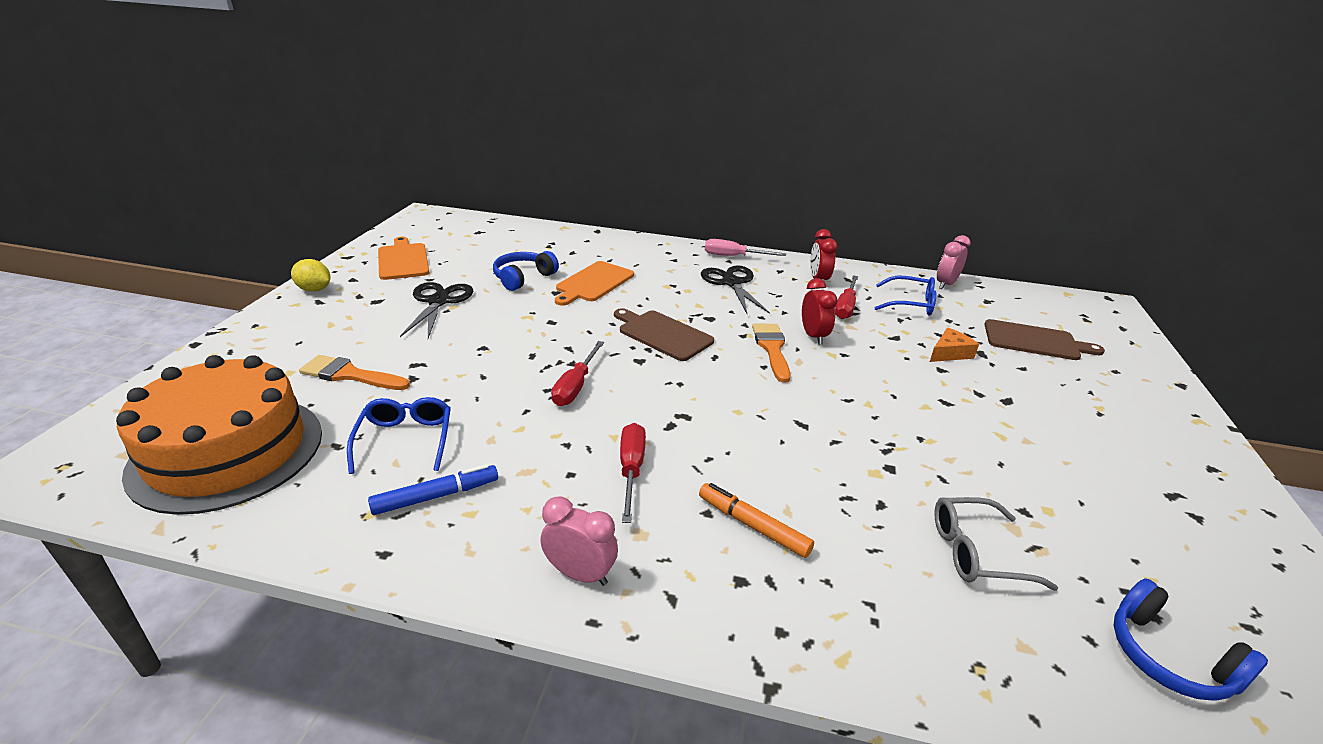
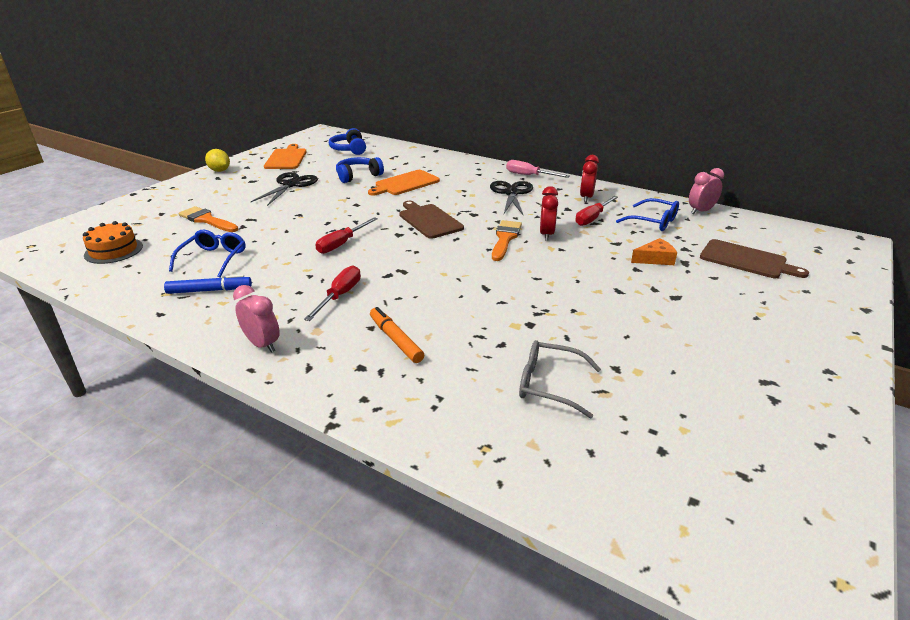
camera: 20 degrees right, 0 degrees up
orange cake [116,355,322,515] -> orange cake [83,221,143,264], size x0.49
blue headphones [1113,578,1268,701] -> blue headphones moved to [329,128,366,155]

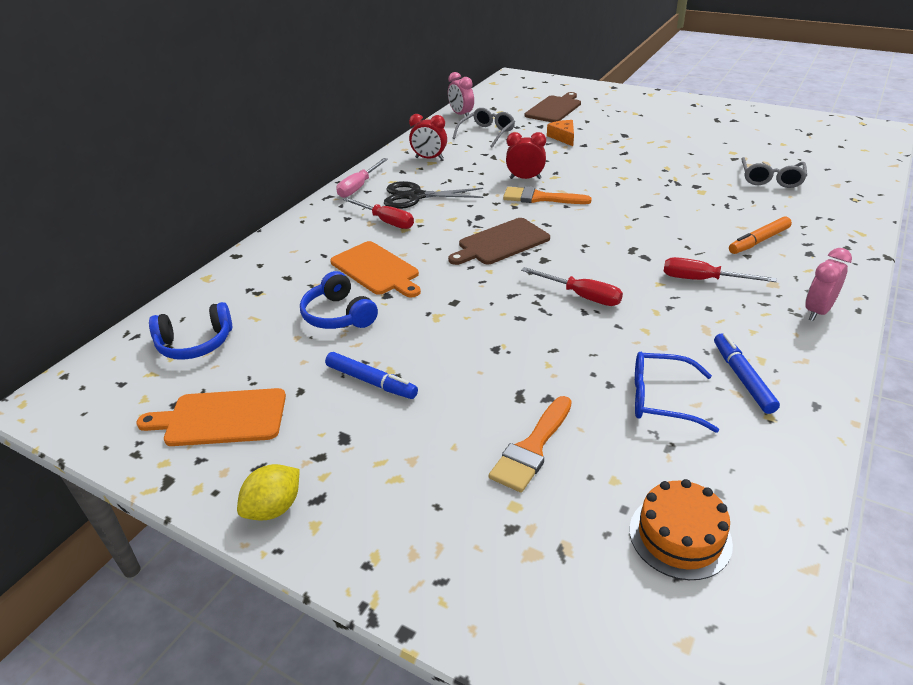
camera: 90 degrees left, 5 degrees up
black scissors [251,172,318,206] -> blue marker [325,352,418,399]
red screwdriver [575,196,618,226] -> red screwdriver moved to [343,197,414,229]
blue glasses [616,198,679,231] -> grey glasses [453,108,515,148]

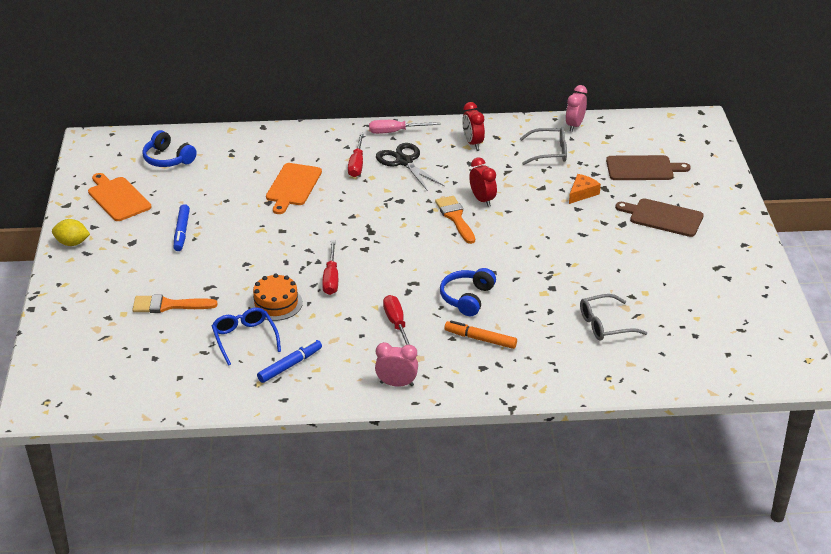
camera: 55 degrees right, 0 degrees up
blue headphones [300,271,378,329] -> blue headphones moved to [440,268,496,316]
brown cutting board [448,218,550,265] -> brown cutting board moved to [615,198,704,237]
orange cake [630,479,733,580] -> orange cake moved to [250,274,303,321]

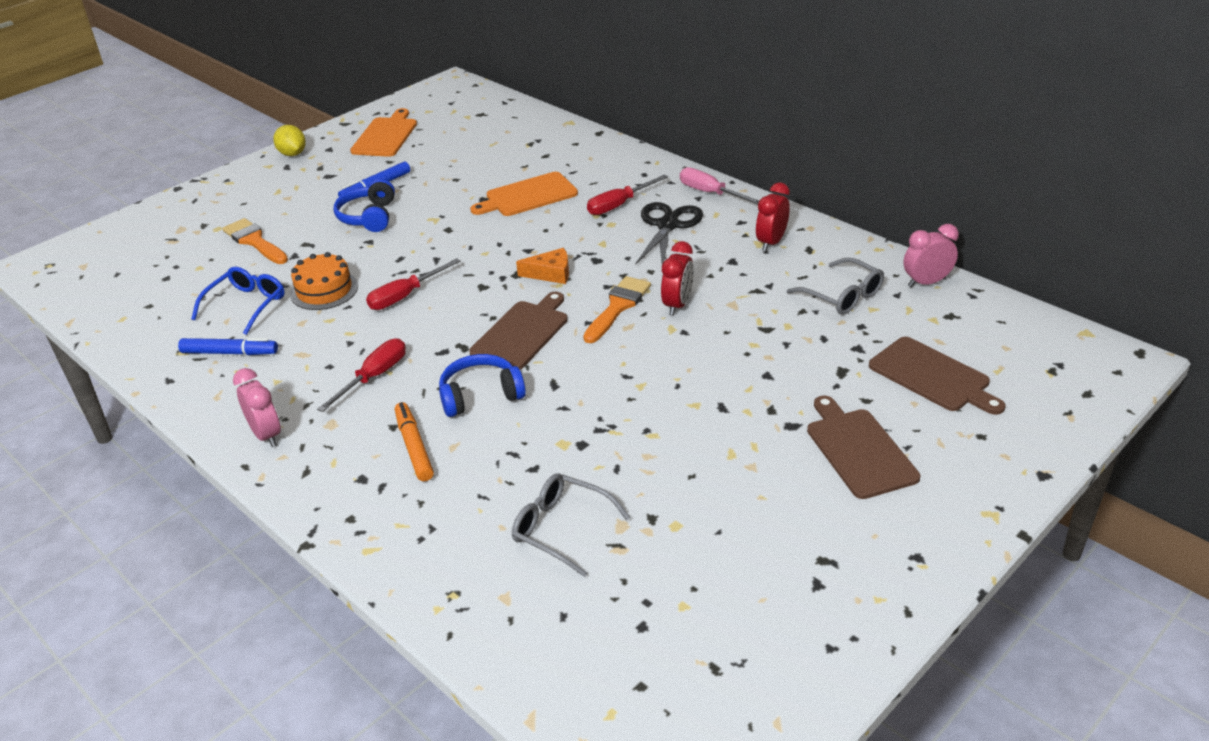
camera: 50 degrees right, 0 degrees up
blue headphones [142,130,197,167] -> blue headphones moved to [334,179,395,232]
orange cheese [569,174,601,204] -> orange cheese moved to [516,248,569,284]
none -> brown cutting board [469,292,568,369]

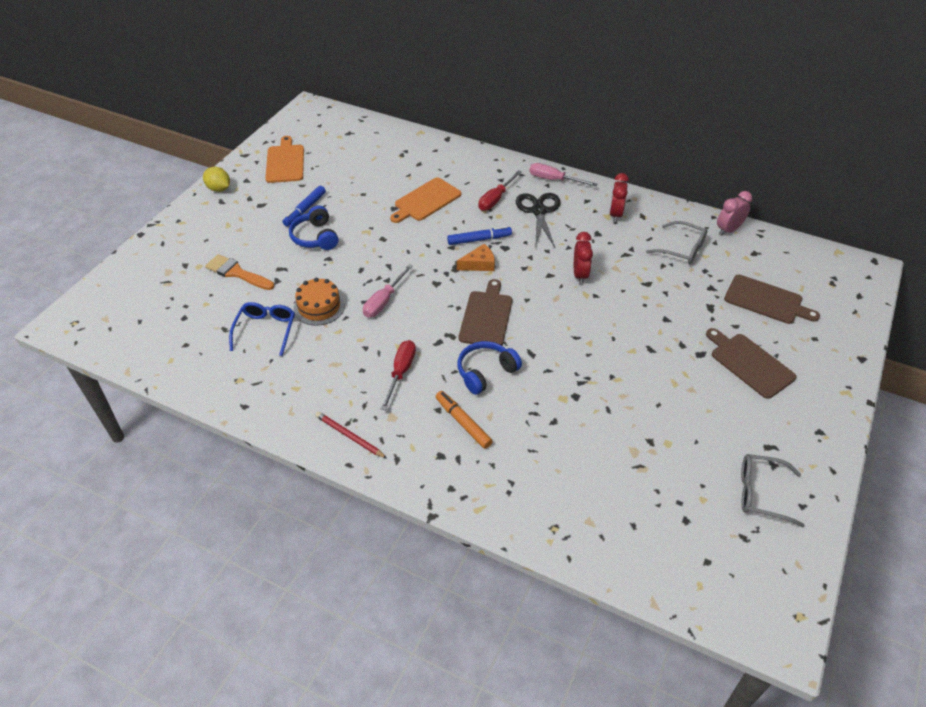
camera: 20 degrees left, 10 degrees up
blue marker [178,338,278,355] -> blue marker moved to [447,226,512,245]
pink clock [233,368,281,447] -> red pencil [315,412,387,458]
red screwdriver [366,258,461,310] -> pink screwdriver [363,264,413,317]
grey glasses [512,473,630,577] -> grey glasses moved to [741,454,805,527]
orange brush [583,276,651,343] -> none

